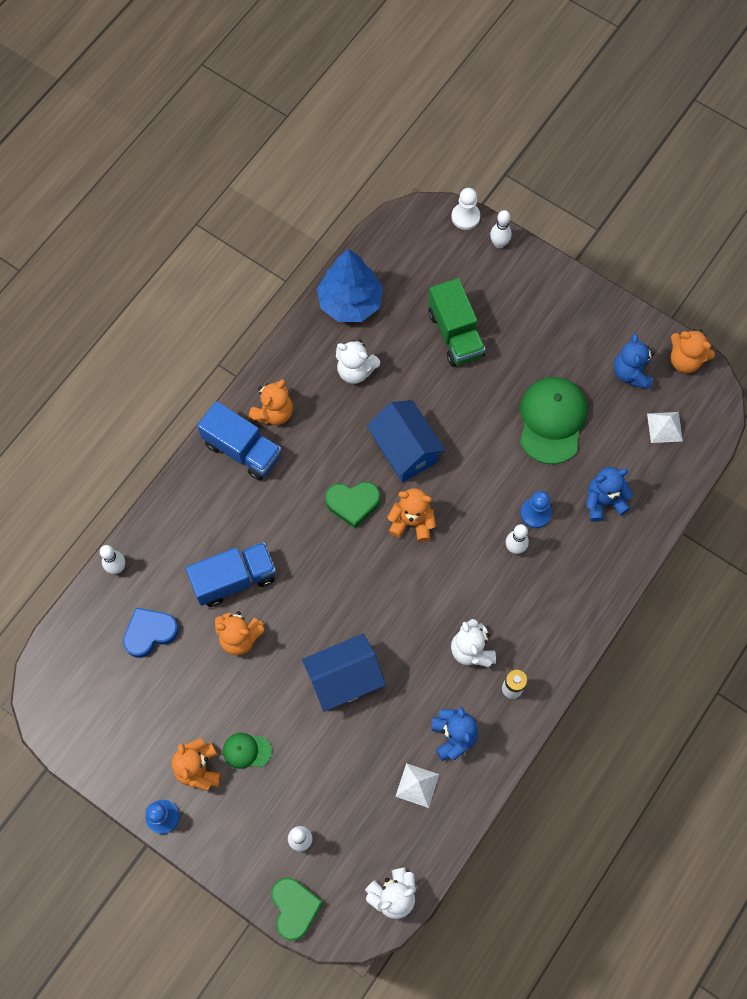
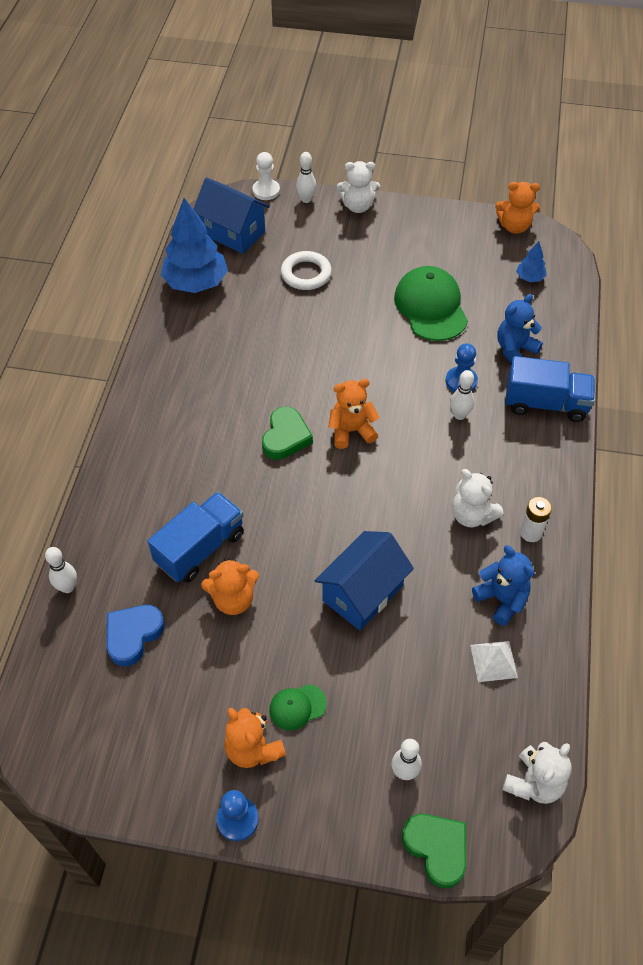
camera: 25 degrees left, 15 degrees down
blue truck [197,401,282,480] -> blue truck moved to [506,356,595,422]
orange teddy bear [249,379,293,425] -> none
green heart [325,482,380,528] -> green heart turned 45 degrees counterclockwise [262,406,313,460]
white teddy bear [336,339,381,384] -> white teddy bear moved to [337,161,380,213]
blue house [367,400,446,482] -> blue house moved to [193,177,270,254]
green truck [428,278,486,366] -> white ring [281,251,332,290]
blue teddy bear [613,333,654,389] -> none
white pyramid [647,412,683,443] -> blue tree [516,241,547,282]

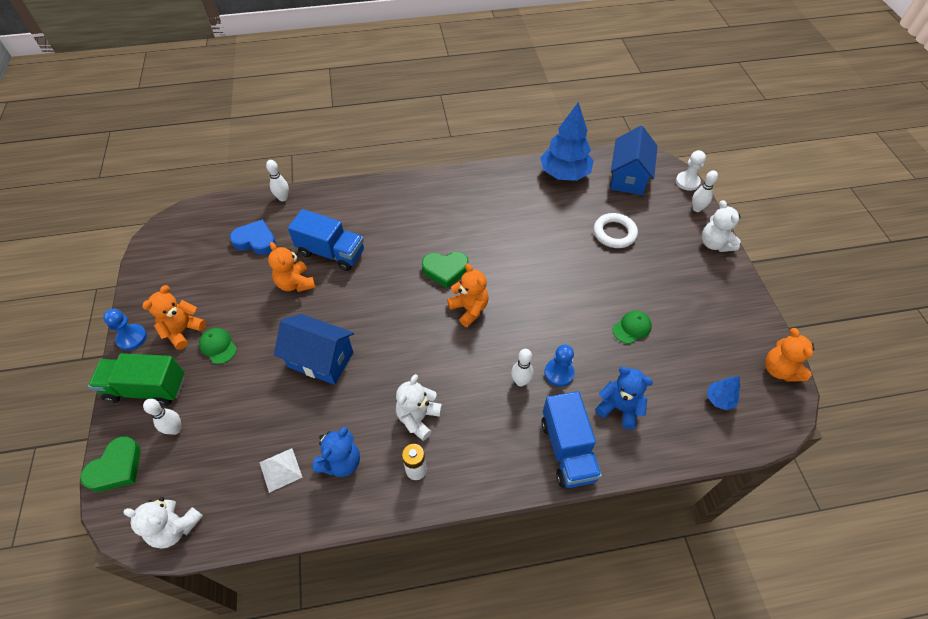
camera: 70 degrees right, 0 degrees up
green cap [394,266,468,341] -> green cap [612,311,652,344], size x0.49
none -> green truck [88,353,185,406]

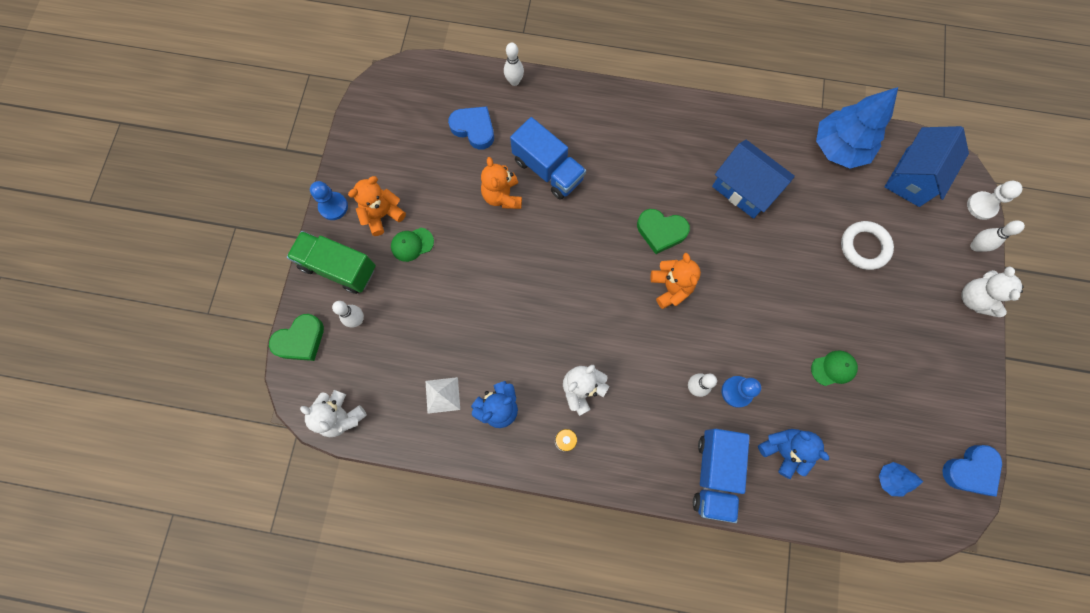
camera: 20 degrees right, 20 degrees up
green cap [199,328,237,364] -> green cap turned 90 degrees counterclockwise [391,228,434,262]
blue house [274,314,354,385] -> blue house moved to [712,140,795,219]
orange teddy bear [765,328,815,382] -> blue heart [942,445,1002,497]

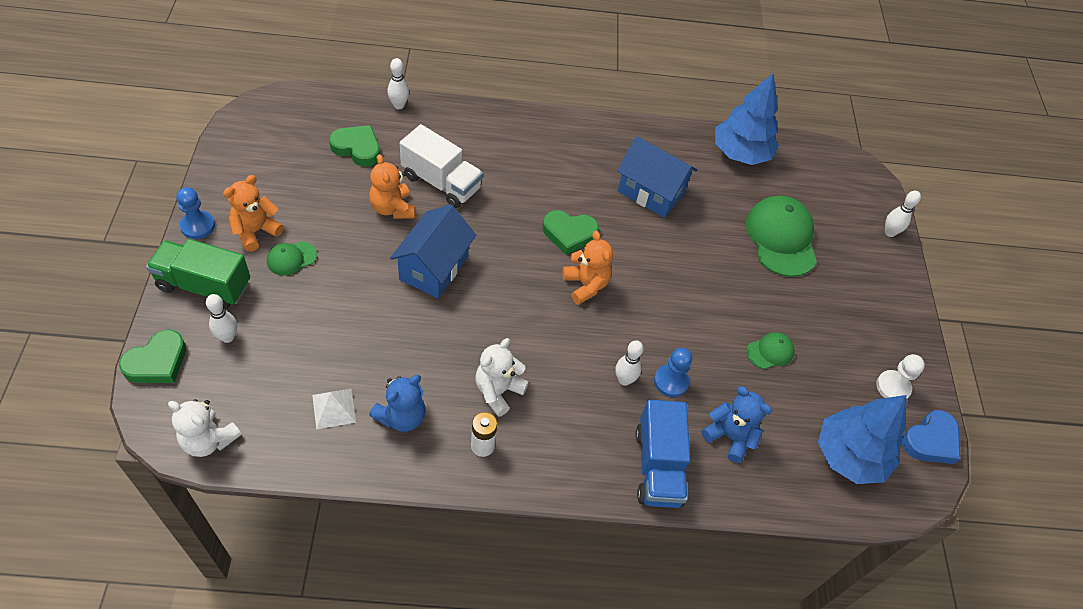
camera: 15 degrees left, 20 degrees down
blue heart [448,106,494,150] -> green heart [329,125,380,167]
blue truck [510,117,586,199] -> white truck [400,124,483,208]
white ring [841,221,894,270] -> green cap [745,196,817,277]
blue tree [879,462,923,496] -> blue tree [818,395,907,484], size x2.18
blue house [885,126,969,207] -> blue house moved to [390,204,476,298]
white teddy bear [961,267,1024,317] -> none
white pawn [967,181,1022,220] -> white pawn moved to [876,354,925,400]

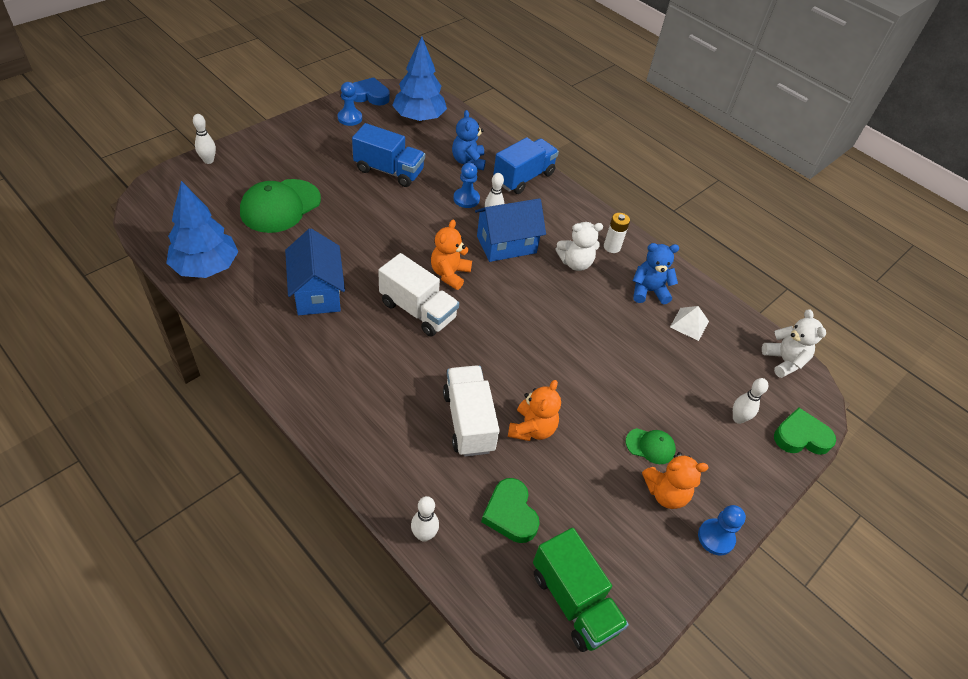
camera: 135 degrees left, 5 degrees down
green truck [146,239,250,309] -> green truck moved to [533,528,629,652]
blue house [390,204,476,298] -> blue house moved to [475,198,546,262]
green heart [542,210,599,255] -> white truck [378,253,459,337]
green cap [746,332,795,369] -> blue truck [352,123,425,187]
white pawn [876,354,925,400] -> blue pawn [338,82,362,126]

